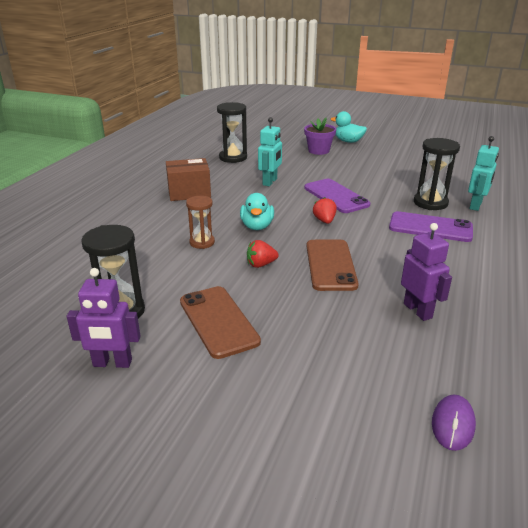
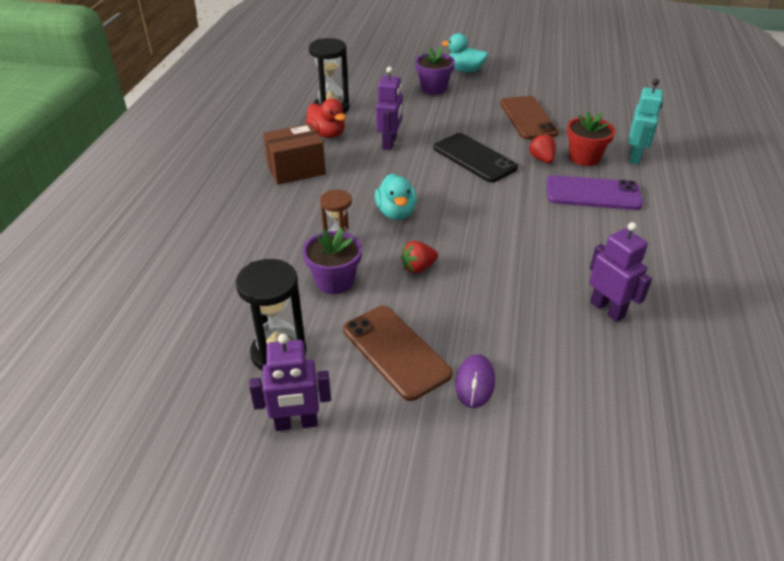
camera: 10 degrees left, 10 degrees up
turquoise robot [258,117,282,186] -> purple robot [376,67,403,150]
purple phone [304,179,370,213] -> black phone [434,133,518,182]
brown phone [306,240,359,291] -> brown phone moved to [500,96,559,139]
red strawberry [313,197,337,224] -> red strawberry moved to [528,133,556,163]
black hourglass [414,138,460,210] -> red flower pot [567,112,615,166]
purple mouse [432,394,476,451] -> purple mouse moved to [455,354,495,408]
none -> purple flower pot [302,228,362,294]
none -> red duck [306,99,346,138]

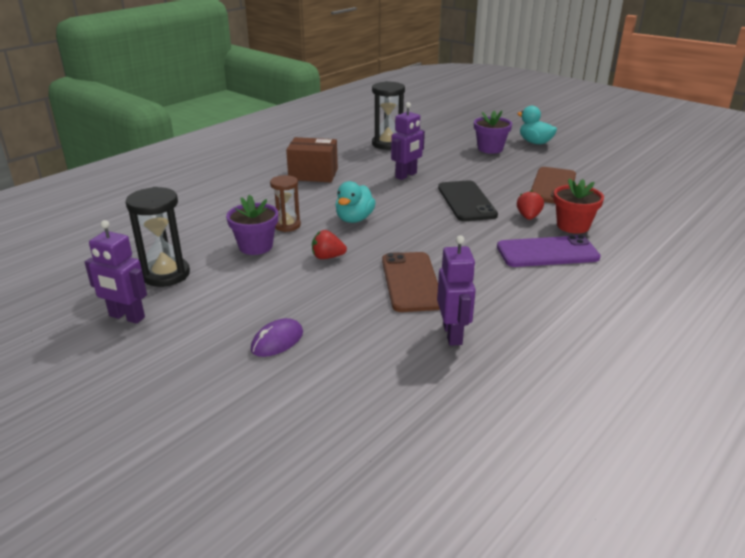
camera: 30 degrees right, 10 degrees down
red duck [306,99,346,138] -> none
brown phone [343,306,453,401] -> brown phone moved to [382,252,440,312]
purple phone [547,175,643,210] -> purple phone turned 45 degrees counterclockwise [497,235,601,267]
turquoise robot [629,79,663,164] -> none

